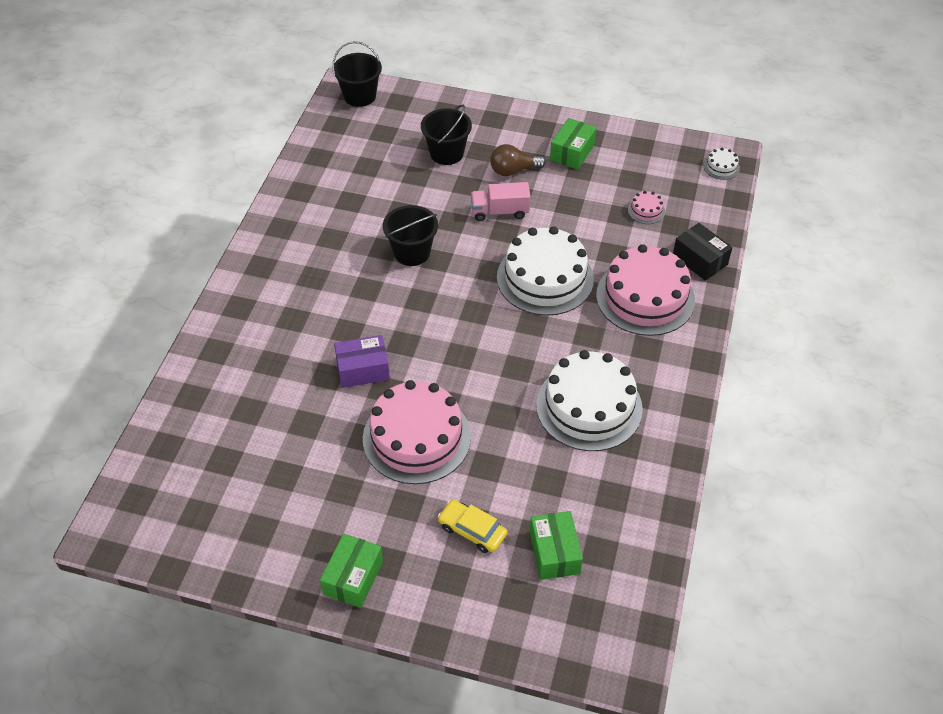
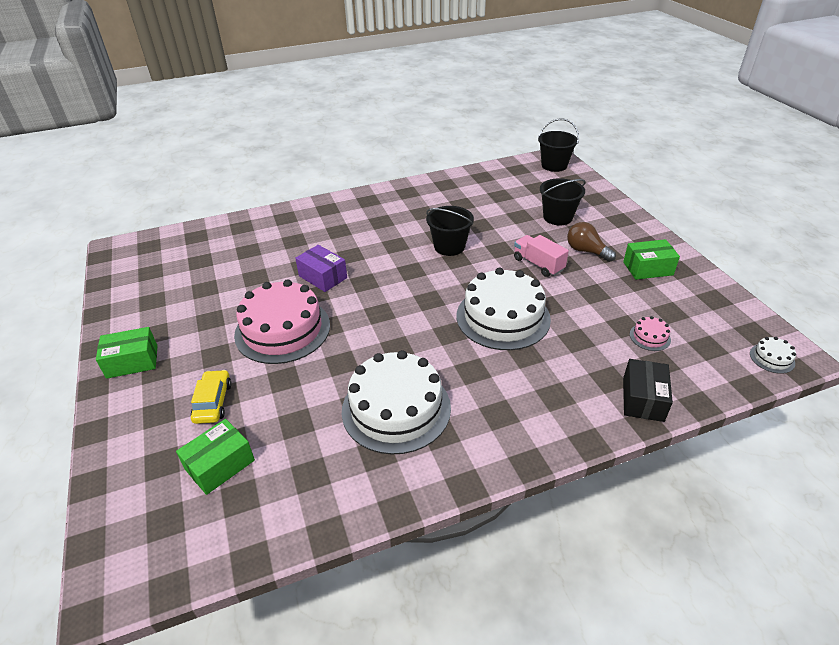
camera: 55 degrees right, 10 degrees down
pink cake [596,244,695,336] -> none

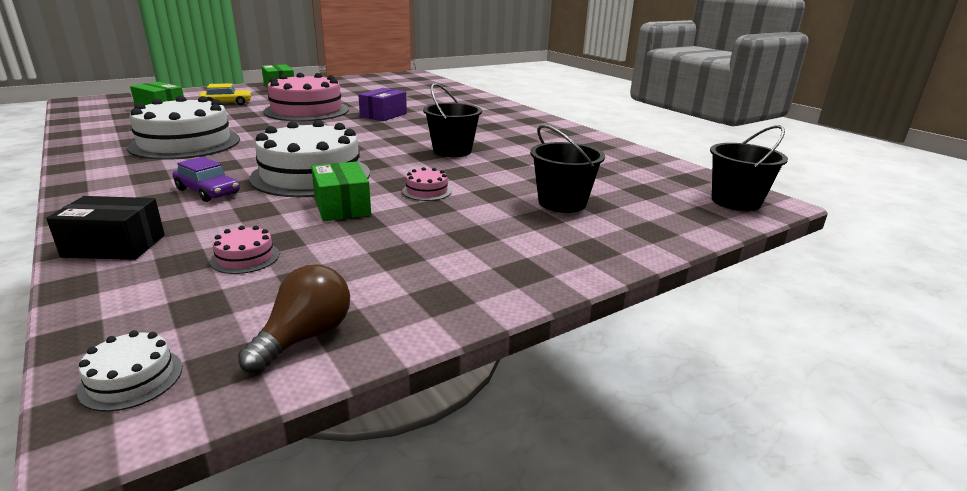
camera: 75 degrees right, 15 degrees down
pink truck [514,235,569,277] -> pink cake [402,167,452,201]
brown light bulb [567,222,616,262] -> brown light bulb moved to [238,265,350,374]
green box [623,239,680,280] -> green box moved to [311,162,371,221]
none -> purple car [173,157,240,202]

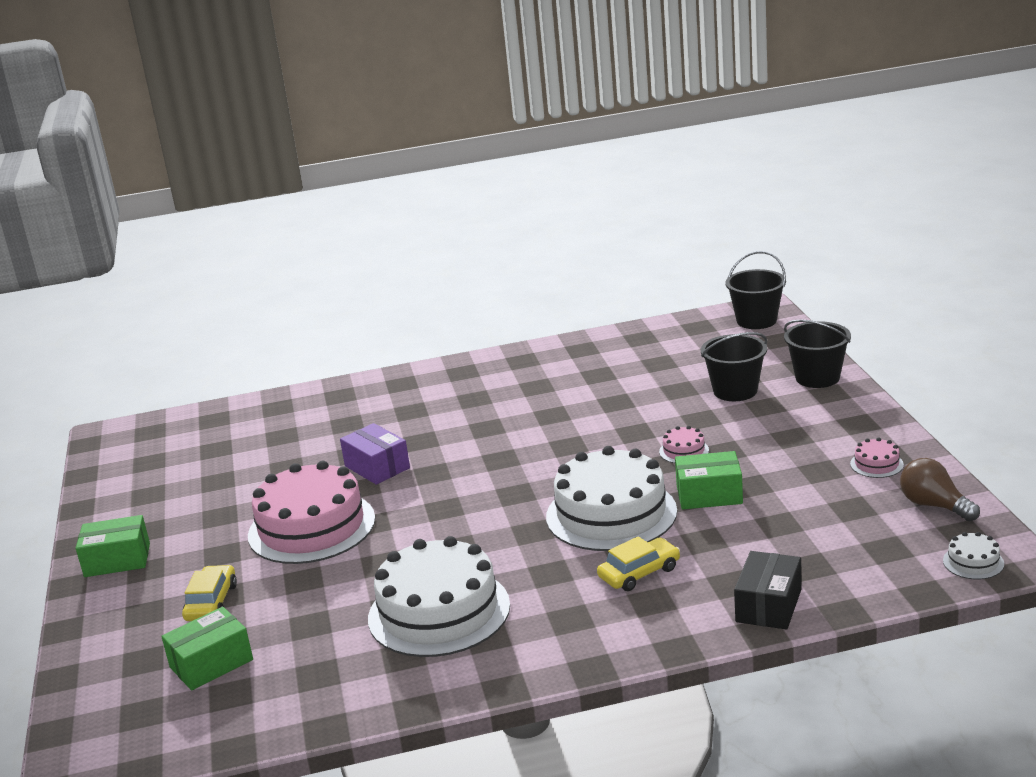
camera: 65 degrees left, 0 degrees up
purple car [173,157,240,202] -> yellow car [597,536,680,591]
pink cake [210,226,280,274] -> pink cake moved to [850,438,904,478]
black bucket [423,83,482,157] -> black bucket moved to [784,319,851,388]

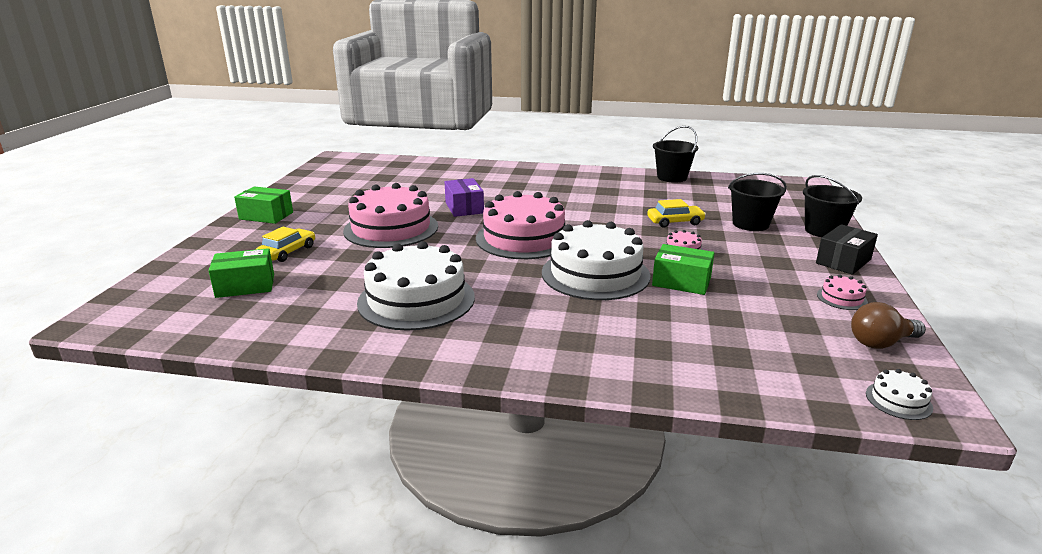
camera: 20 degrees right, 0 degrees up
yellow car [597,536,680,591] -> yellow car moved to [647,199,706,228]
black bucket [725,251,786,329] -> black bucket moved to [653,126,698,182]
black box [734,551,802,629] -> black box moved to [816,224,878,275]
brown light bulb [900,458,980,521] -> brown light bulb turned 90 degrees counterclockwise [851,302,926,349]
none -> pink cake [476,191,565,259]

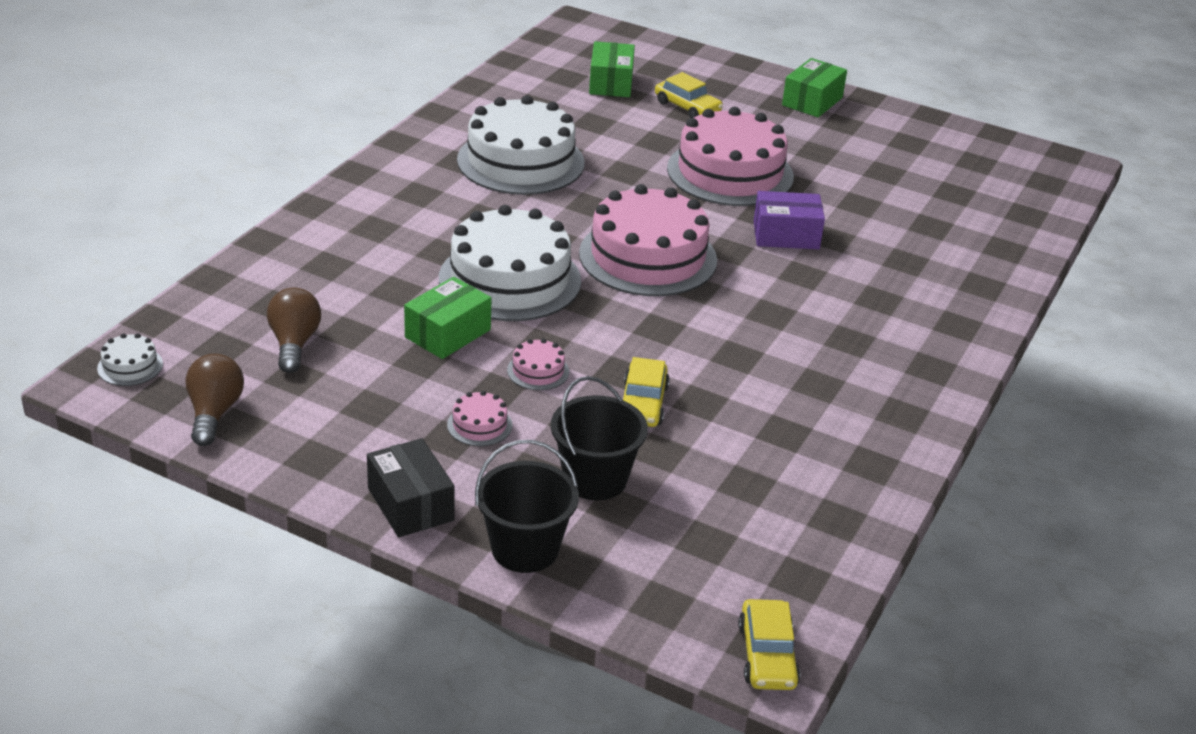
camera: 105 degrees right, 10 degrees up
black bucket [653,126,698,182] -> none
pink cake [817,274,868,310] -> pink cake moved to [447,391,512,446]
none -> brown light bulb [267,288,321,373]
none -> yellow car [738,599,800,690]

